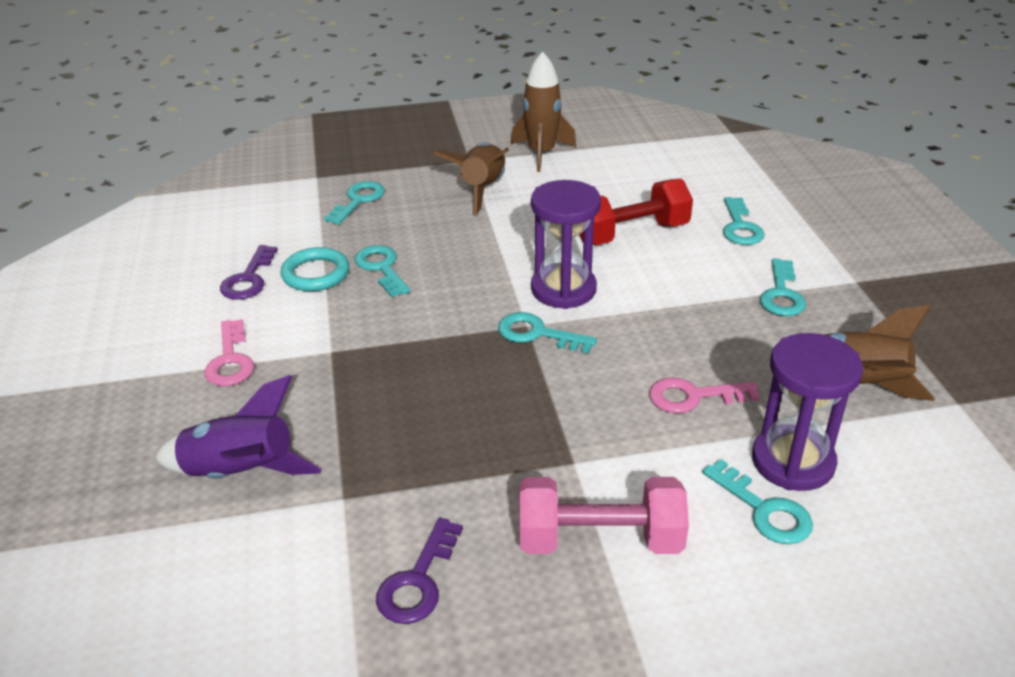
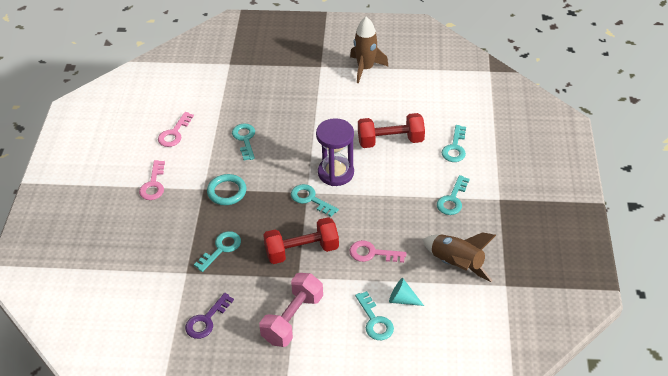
camera: 15 degrees right, 10 degrees up
purple rocket [154,375,322,478] -> none
purple key [220,245,278,300] -> pink key [158,112,194,147]
turquoise ring [280,247,349,291] -> turquoise ring moved to [207,174,246,205]
turquoise key [324,181,385,225] -> turquoise key moved to [194,231,241,272]
brown rocket [434,143,509,215] -> none
pink dumbbell [520,477,689,554] -> pink dumbbell turned 75 degrees counterclockwise [259,273,323,347]
purple hourglass [752,333,863,491] -> turquoise cone [389,278,424,306]
none -> red dumbbell [263,217,339,264]

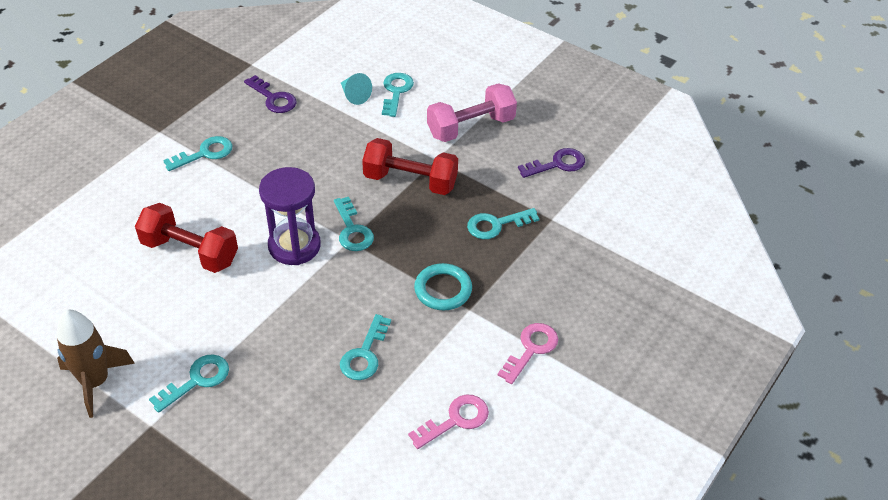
camera: 150 degrees left, 0 degrees up
pink key [350,240,406,263] -> none
brown rocket [423,232,496,282] -> purple key [244,75,297,113]
turquoise key [442,125,466,162] -> turquoise key moved to [149,354,229,413]

